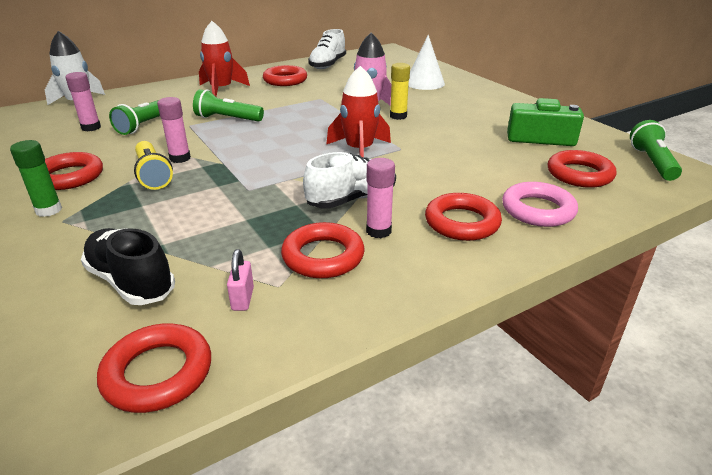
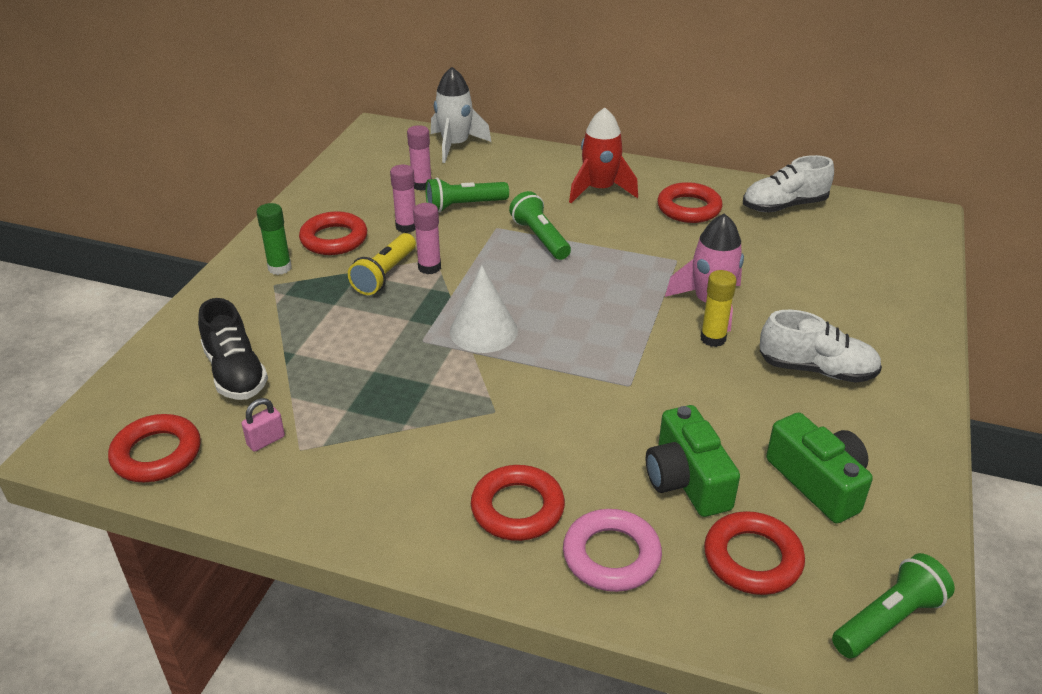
camera: 50 degrees right, 5 degrees up
black shoe [81,228,175,305] -> black shoe turned 150 degrees clockwise [198,298,268,400]
red ring [281,222,365,278] -> none
white shoe [303,152,396,209] -> white shoe moved to [760,310,882,383]
red rocket [326,66,391,157] -> none
pink glue stick [366,158,395,238] -> pink glue stick moved to [390,164,416,233]
white cone [408,35,445,90] -> white cone moved to [450,265,518,353]
none -> green camera [646,405,740,517]

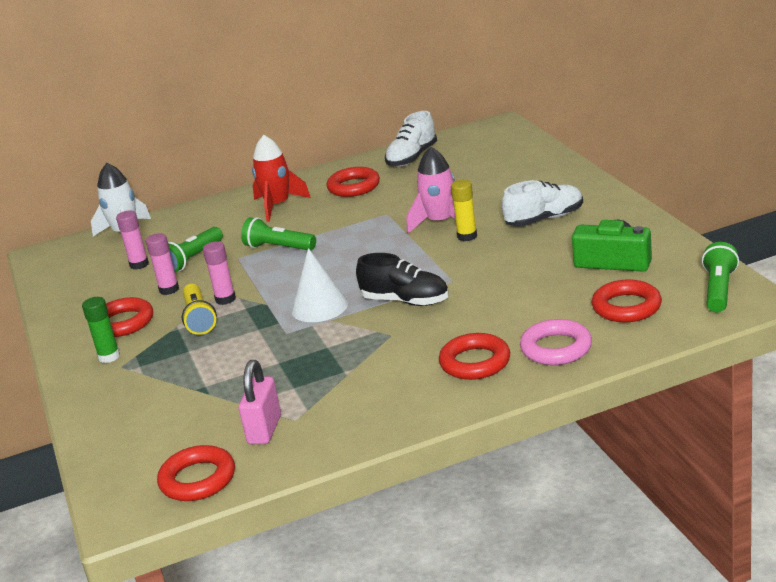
camera: 35 degrees left, 10 degrees down
black shoe [198,298,268,400] -> black shoe moved to [356,253,449,306]
pink padlock [242,398,285,452] -> pink padlock [239,360,281,444], size x1.70
green camera [646,405,740,517] -> none

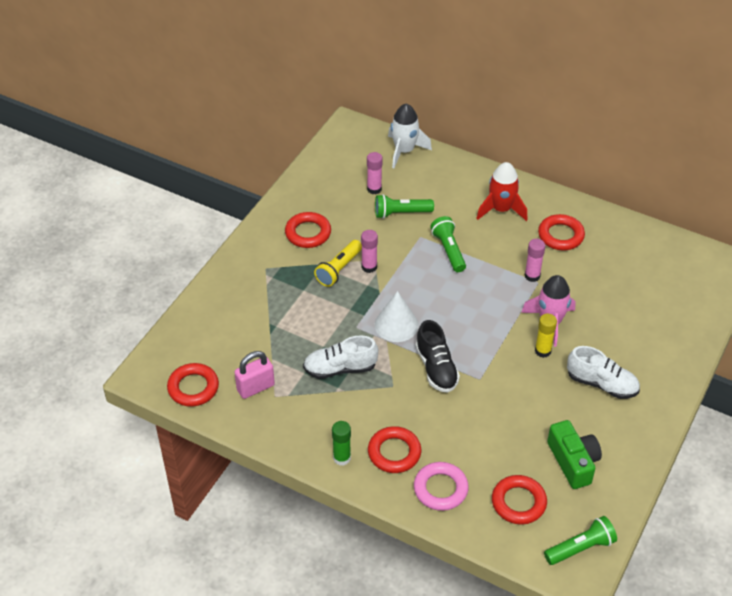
camera: 45 degrees right, 20 degrees up
green glue stick [82,297,120,363] -> green glue stick moved to [332,421,351,466]
pink glue stick [146,233,179,295] -> pink glue stick moved to [525,239,545,282]
white shoe [385,111,437,167] -> white shoe moved to [303,335,378,379]

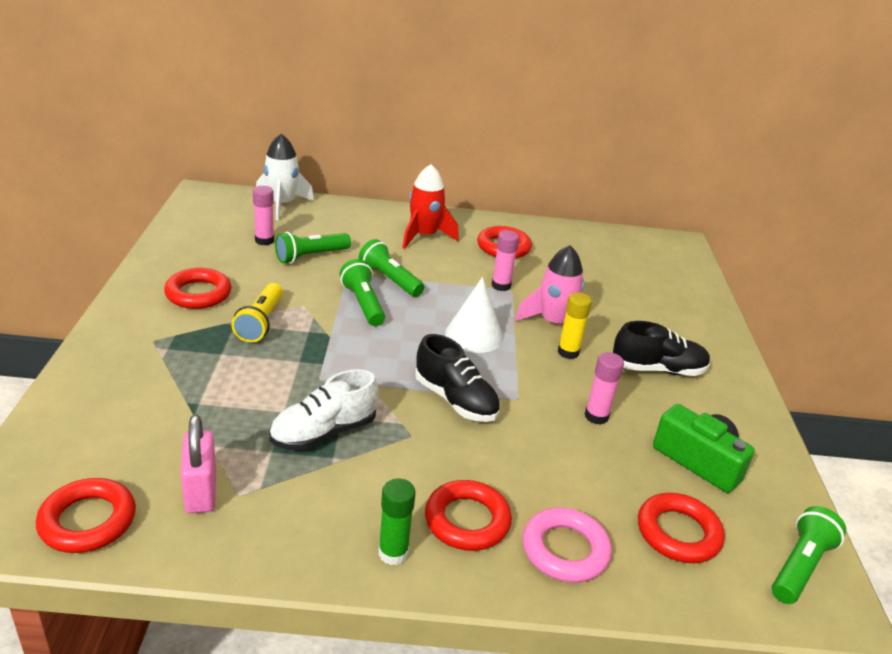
camera: 30 degrees left, 15 degrees down
pink padlock [234,351,275,399] -> pink padlock turned 45 degrees counterclockwise [181,414,216,513]
pink glue stick [361,230,378,273] -> pink glue stick moved to [585,352,624,425]
white cone [375,291,418,342] -> white cone moved to [445,277,503,353]
white shoe [567,346,640,399] -> black shoe [613,321,711,376]
none -> green flashlight [340,259,385,326]

